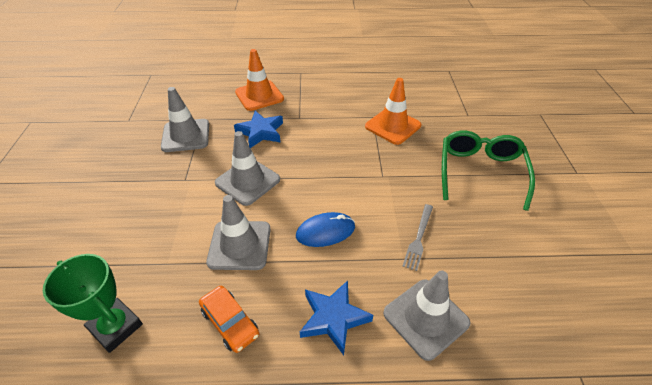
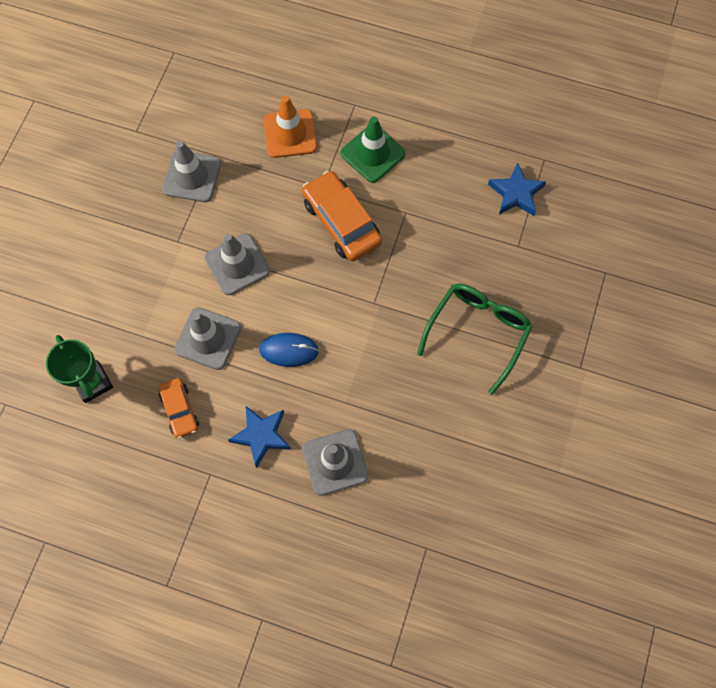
camera: 20 degrees right, 25 degrees up
blue star [234,111,283,148] -> blue star moved to [488,162,546,216]
orange traffic cone [365,78,421,145] -> none
grey fork [403,204,433,271] -> none
none -> orange car [302,171,382,262]
none -> green traffic cone [341,116,406,183]

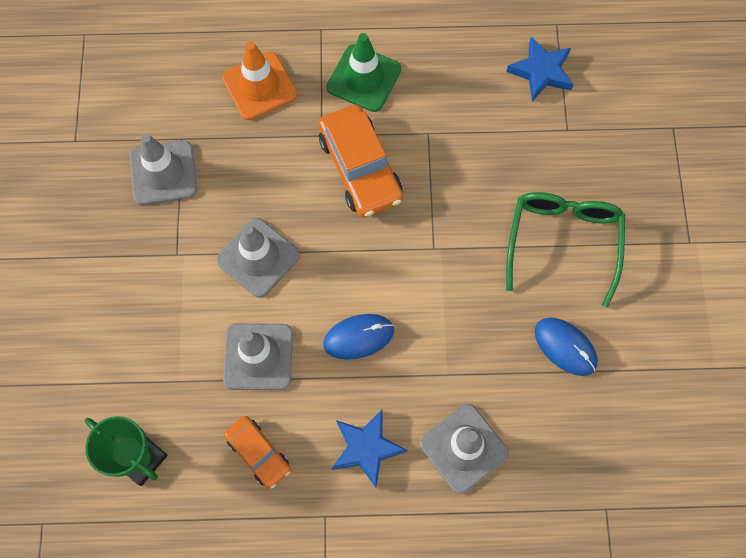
camera: 20 degrees left, 0 degrees up
orange car [302,171,382,262] -> orange car turned 150 degrees counterclockwise [318,104,403,218]
none -> blue mouse [535,317,598,376]

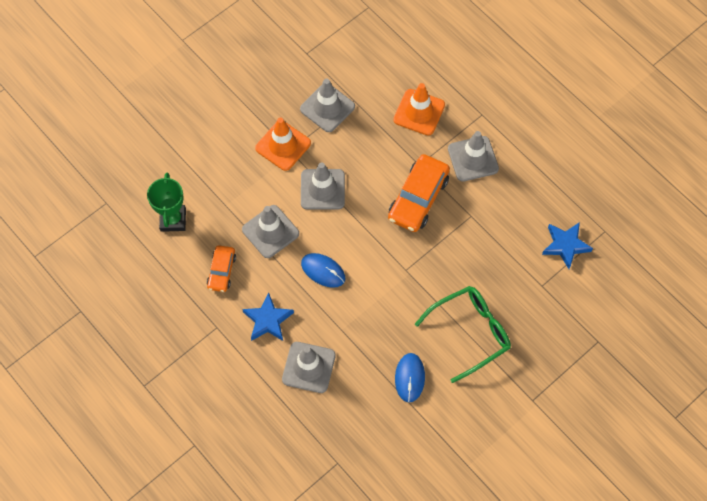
camera: 50 degrees right, 5 degrees down
green traffic cone [326,33,401,112] -> grey traffic cone [448,131,499,182]
none -> orange traffic cone [255,117,311,171]

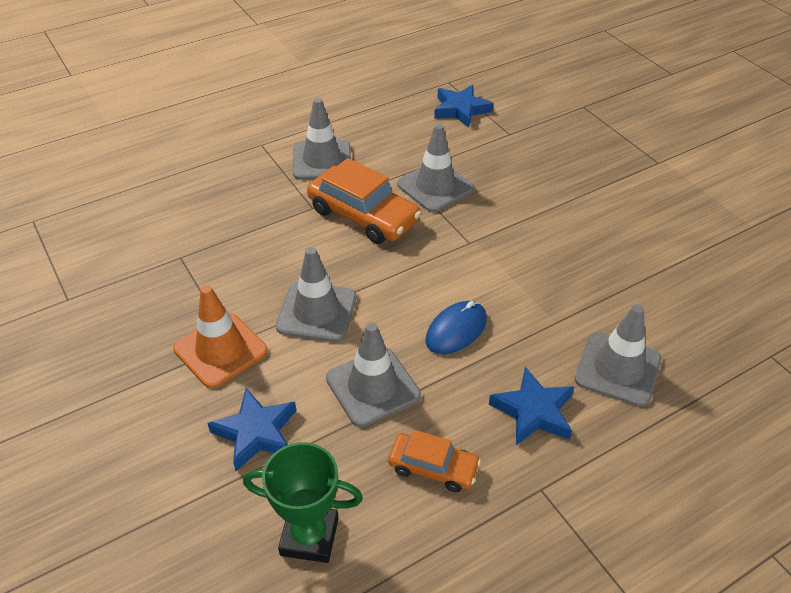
camera: 80 degrees left, 20 degrees down
grey traffic cone [300,79,355,132] -> grey traffic cone moved to [397,124,475,212]
orange traffic cone [393,83,445,136] -> none
blue mouse [395,353,425,402] -> none
green glasses [415,286,511,383] -> none
none -> blue star [207,388,296,471]

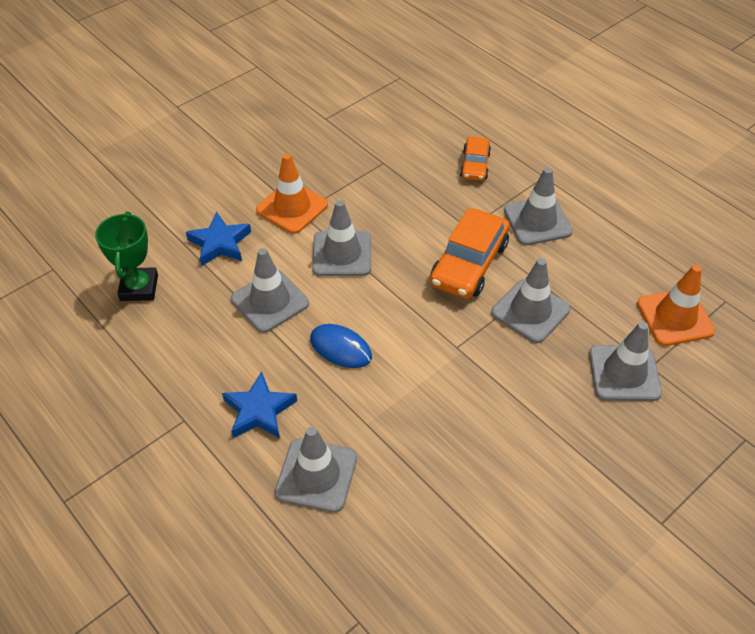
camera: 80 degrees right, 5 degrees up
orange car [388,430,481,492] -> orange car moved to [460,136,491,181]
blue star [434,85,493,128] -> orange traffic cone [637,265,716,346]
none -> grey traffic cone [589,321,662,401]

